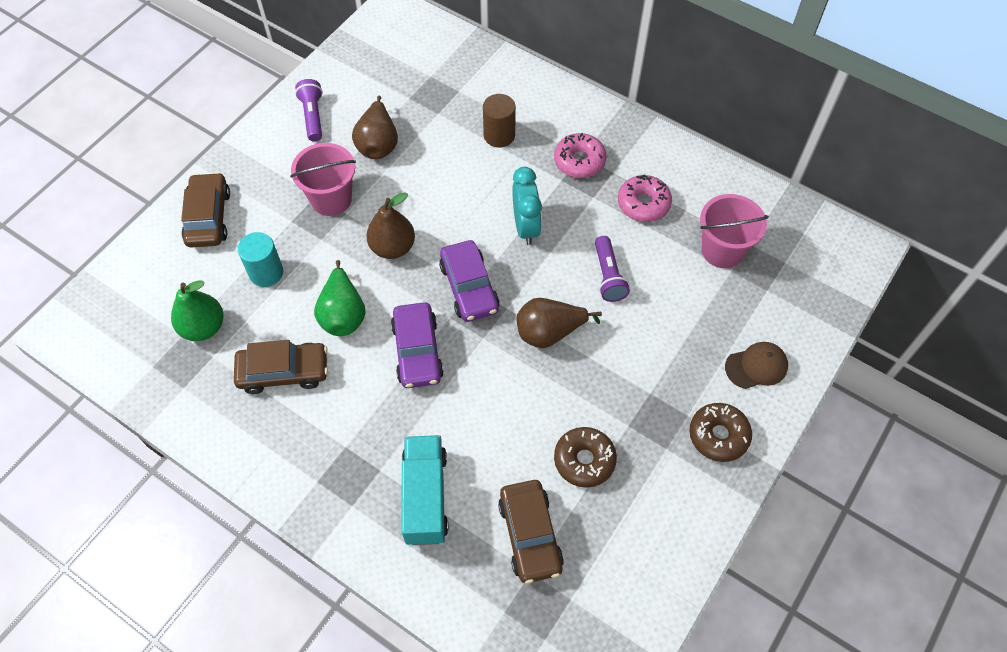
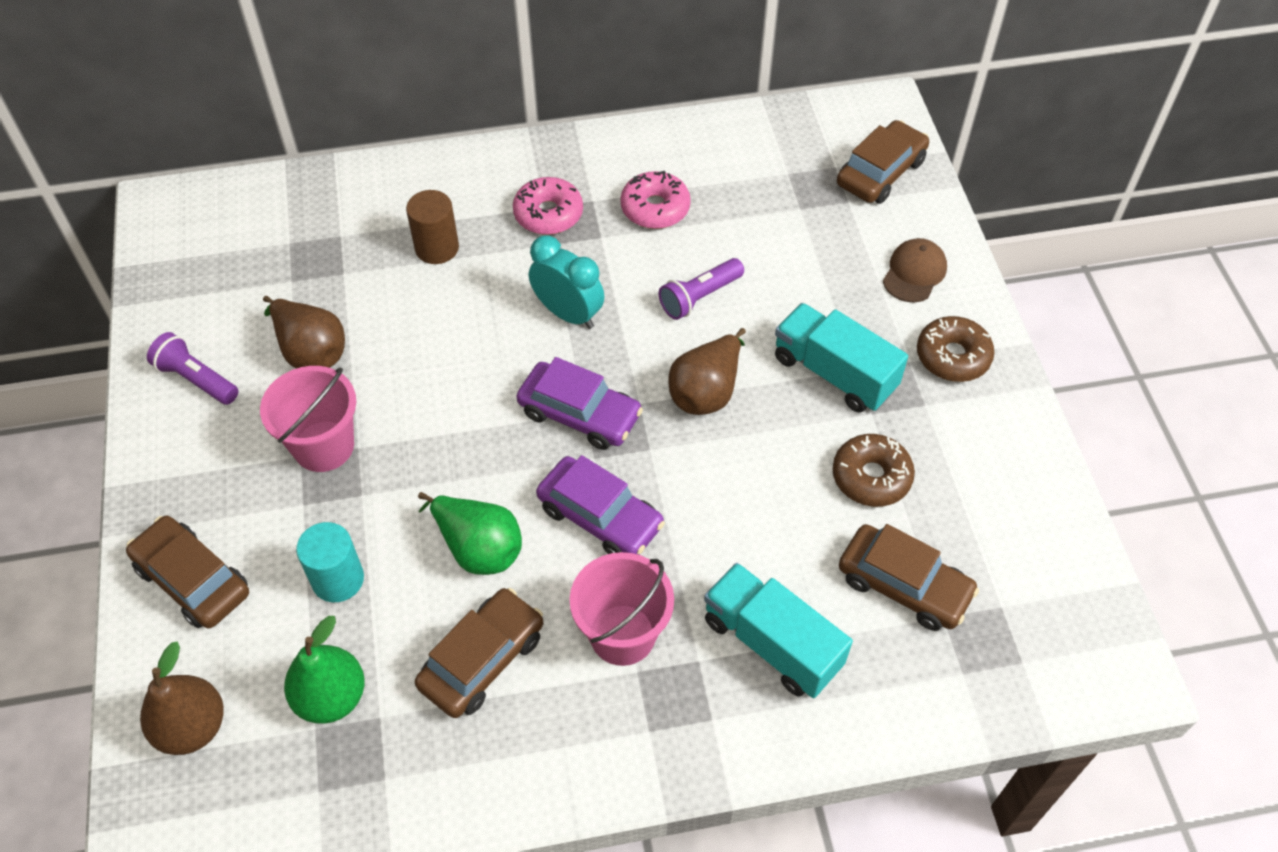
camera: 45 degrees left, 5 degrees down
brown pear [366,192,415,259] -> brown pear moved to [140,642,224,755]
purple flashlight [595,236,630,302] -> purple flashlight turned 105 degrees clockwise [659,258,744,320]
pink bucket [700,194,769,268] -> pink bucket moved to [570,552,674,666]
none -> turquoise truck [775,303,908,413]
none -> brown car [837,120,929,204]

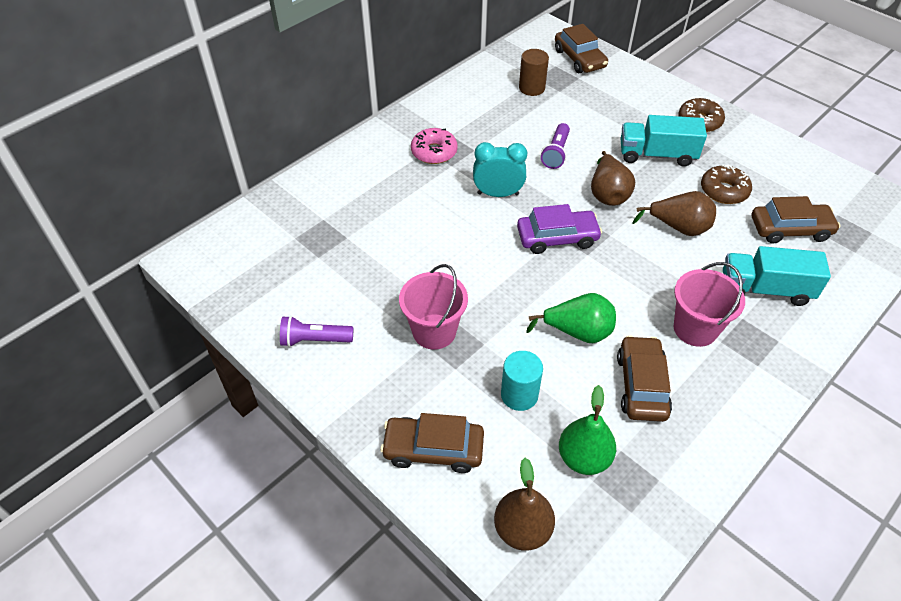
camera: 35 degrees left, 5 degrees down
brown pear [263,296,345,368] -> brown pear moved to [632,191,716,236]
brown cylinder [406,190,459,264] -> brown cylinder moved to [519,49,549,96]
purple car [536,455,665,555] -> none
pink donut [620,171,691,229] -> none
brown car [837,120,929,204] -> brown car turned 150 degrees clockwise [555,24,608,73]
brown cap [883,238,947,302] -> none

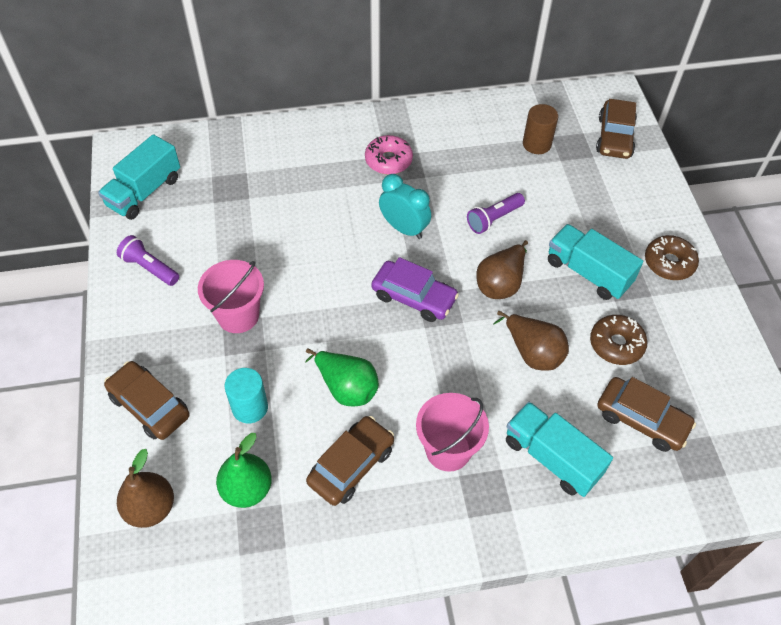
camera: 35 degrees right, 5 degrees up
none -> turquoise truck [98,134,180,220]

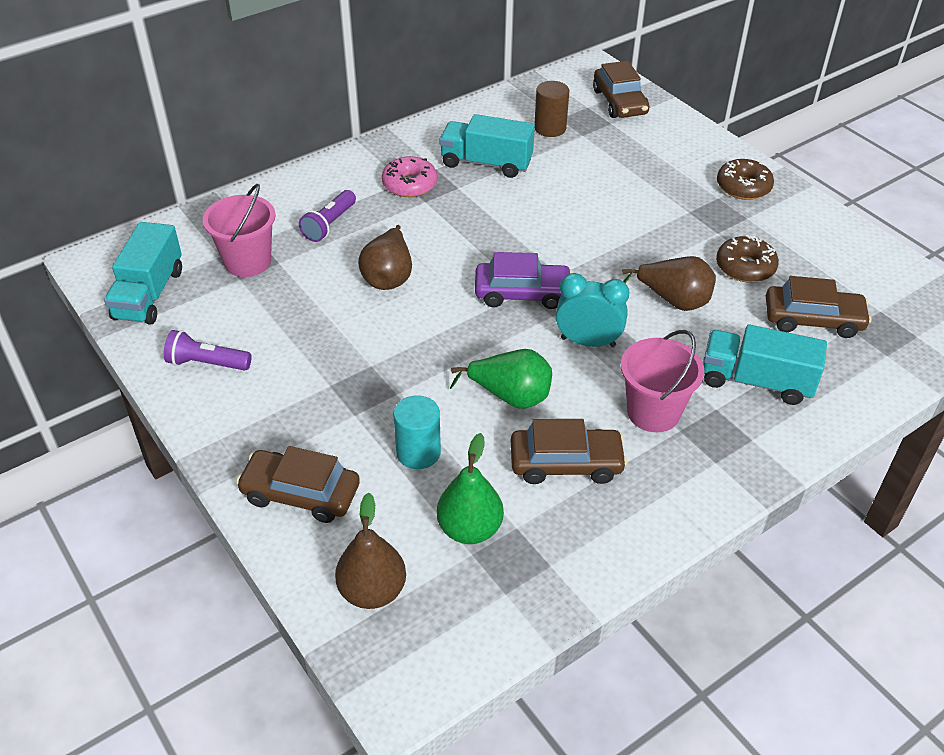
camera: 25 degrees left, 10 degrees down
pink bucket [198,260,264,333] -> pink bucket moved to [203,184,276,277]
brown car [306,416,394,506] -> brown car turned 75 degrees clockwise [511,419,627,484]
turquoise clock [379,174,431,239] -> turquoise clock moved to [556,273,629,347]
purple flashlight [467,193,525,234] -> purple flashlight moved to [299,190,356,242]
brown pear [476,240,528,299] -> brown pear moved to [358,225,412,290]
turquoise truck [548,224,643,300] -> turquoise truck moved to [439,114,535,178]

